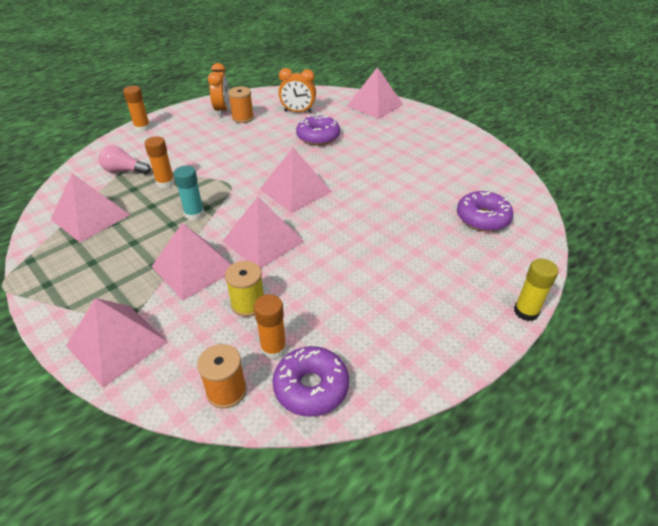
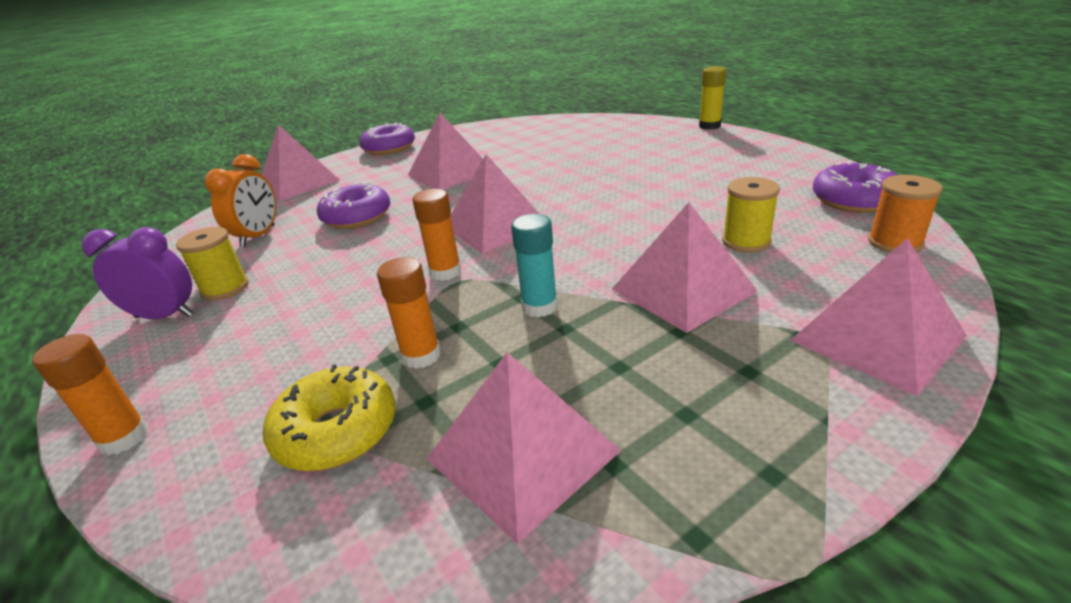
camera: 80 degrees left, 10 degrees down
pink light bulb [99,145,151,175] -> yellow donut [263,364,396,471]
orange clock [208,63,229,116] -> purple clock [82,227,194,319]
pink pyramid [223,197,304,269] -> pink pyramid moved to [408,112,483,190]
orange spool [228,86,254,123] -> yellow spool [176,227,249,301]
orange glue stick [254,294,287,360] -> orange glue stick moved to [412,189,461,281]
purple donut [457,191,513,232] -> purple donut moved to [359,122,415,155]

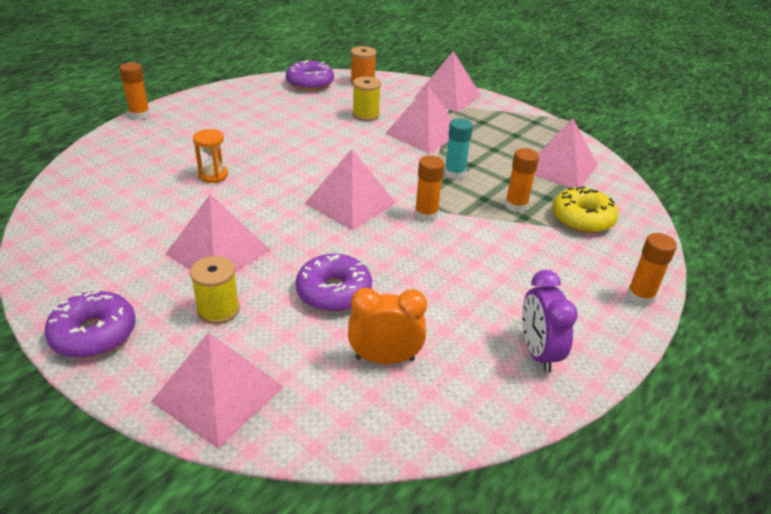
camera: 110 degrees left, 5 degrees up
yellow spool [176,227,249,301] -> yellow spool moved to [190,256,240,324]
yellow glue stick [699,66,726,130] -> orange glue stick [119,62,150,120]
none -> orange hourglass [193,129,228,183]

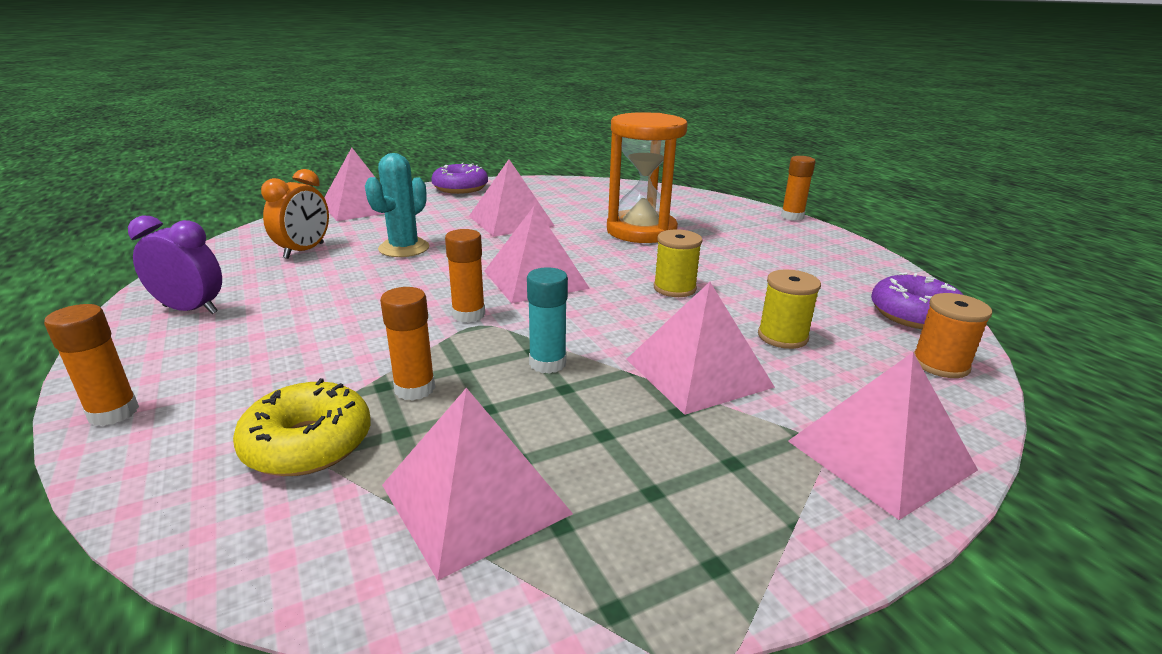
camera: 115 degrees right, 10 degrees down
yellow spool [190,256,240,324] -> yellow spool moved to [654,229,702,297]
orange hourglass [193,129,228,183] -> orange hourglass [607,112,688,243], size x2.25
purple donut [296,254,372,312] -> turquoise cactus [365,153,429,257]

